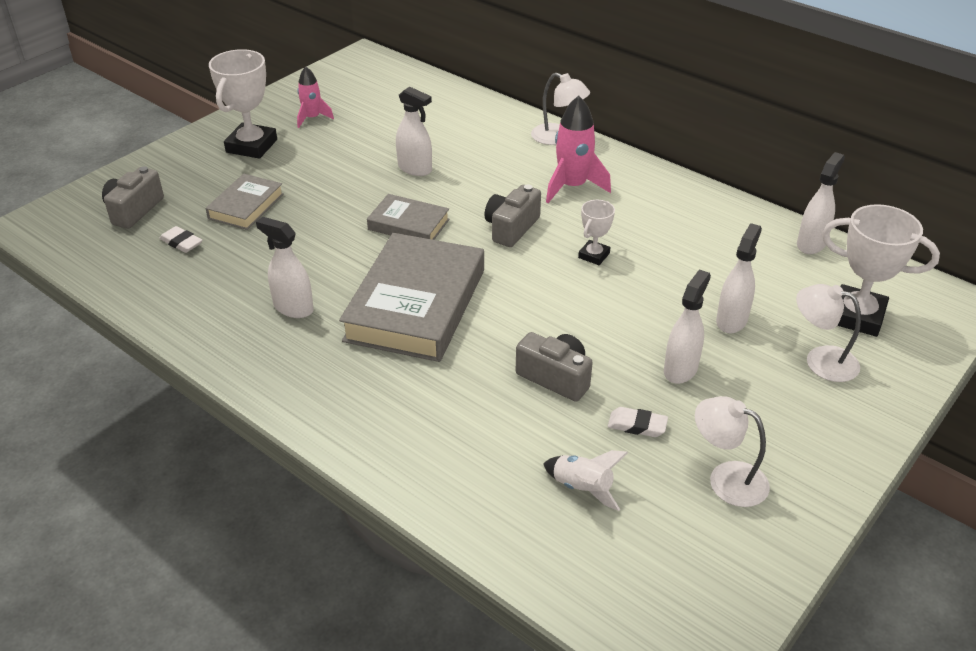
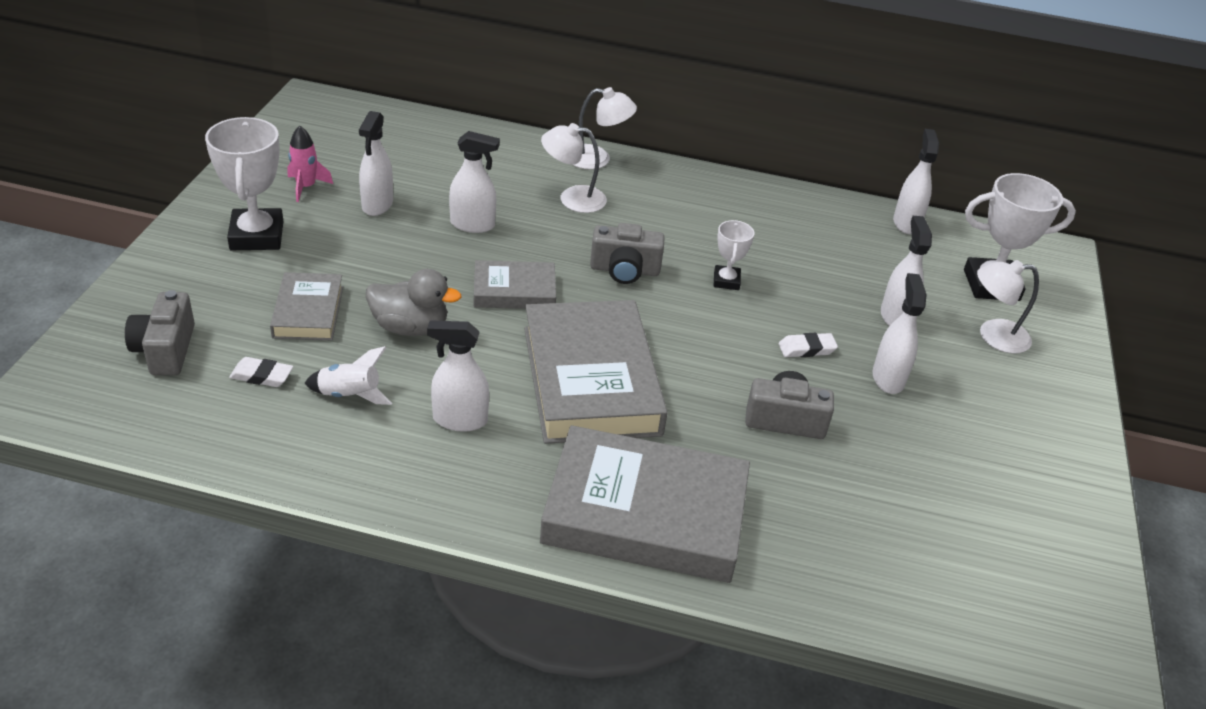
camera: 30 degrees left, 0 degrees up
grey camera [484,185,541,247] -> grey camera turned 90 degrees counterclockwise [590,223,665,284]
white rocket [543,450,628,511] -> white rocket moved to [304,346,392,405]
pink rocket [546,96,611,203] -> none
white eraser [608,407,668,437] -> white eraser moved to [779,333,838,357]
white lamp [695,396,770,507] -> white lamp moved to [541,123,607,213]
none -> white spray bottle [359,111,393,216]
none -> grey duck [366,269,461,336]
none -> grey book [540,425,750,583]

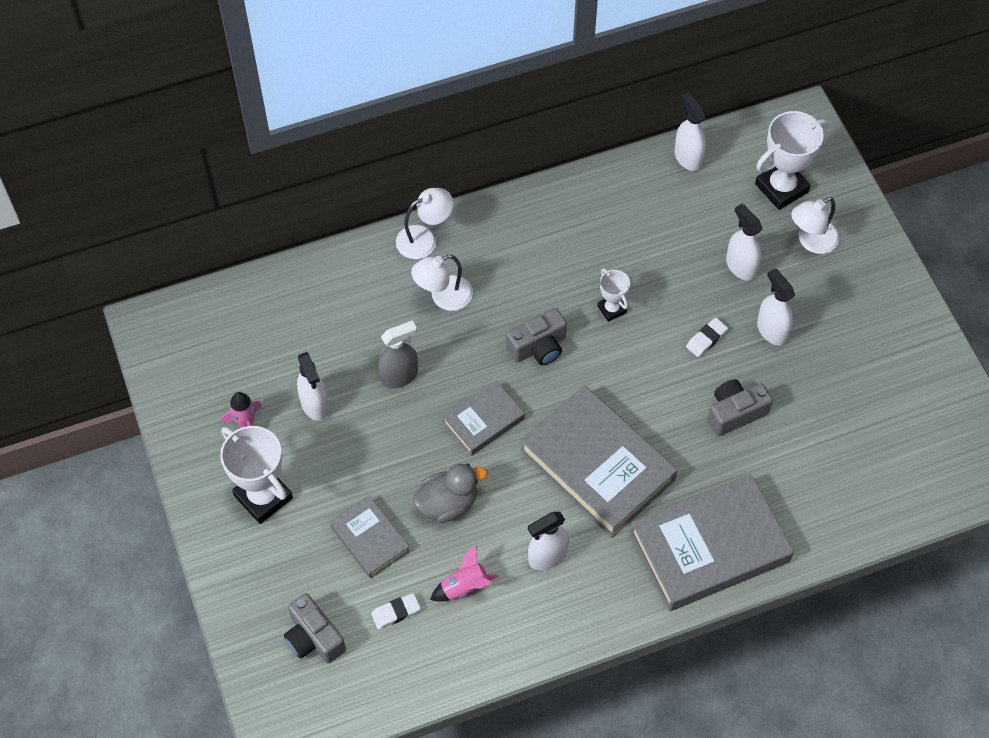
camera: 30 degrees left, 20 degrees up
white rocket [304,346,392,405] -> pink rocket [430,545,499,602]
white spray bottle [449,131,500,233] -> grey spray bottle [378,320,418,388]

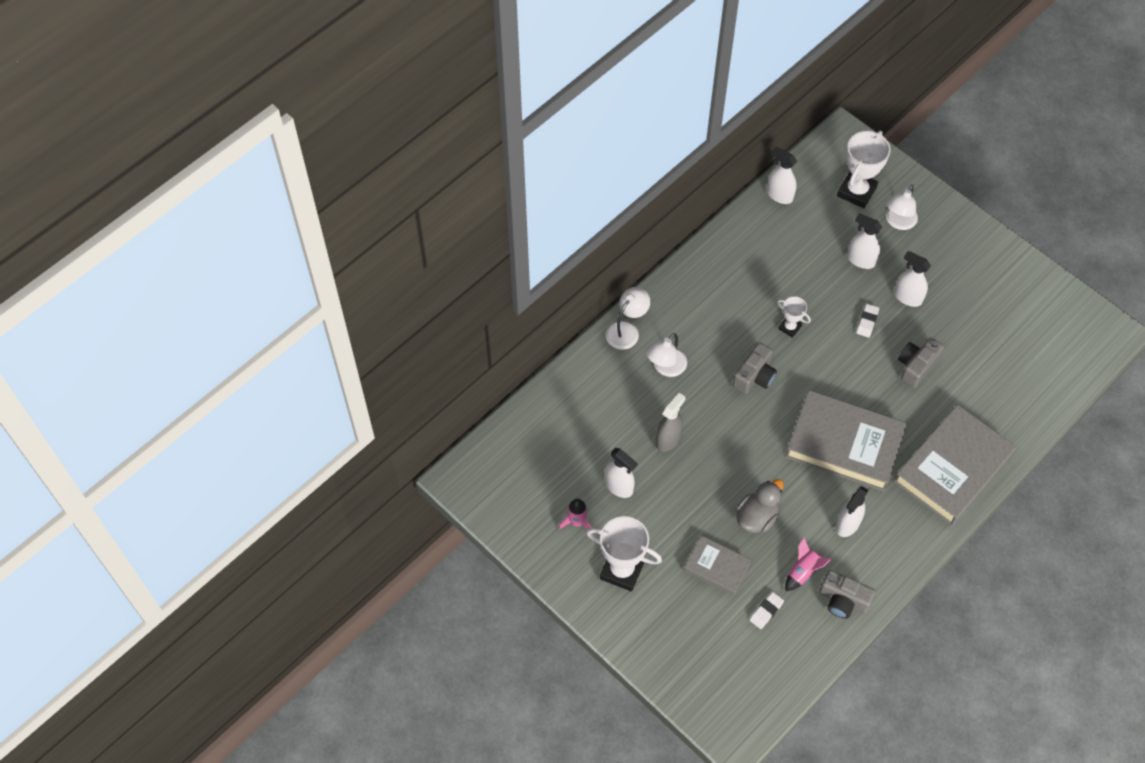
camera: 25 degrees left, 0 degrees up
grey camera [284,593,346,663] -> grey camera moved to [819,570,876,619]
grey book [443,381,525,456] -> none

